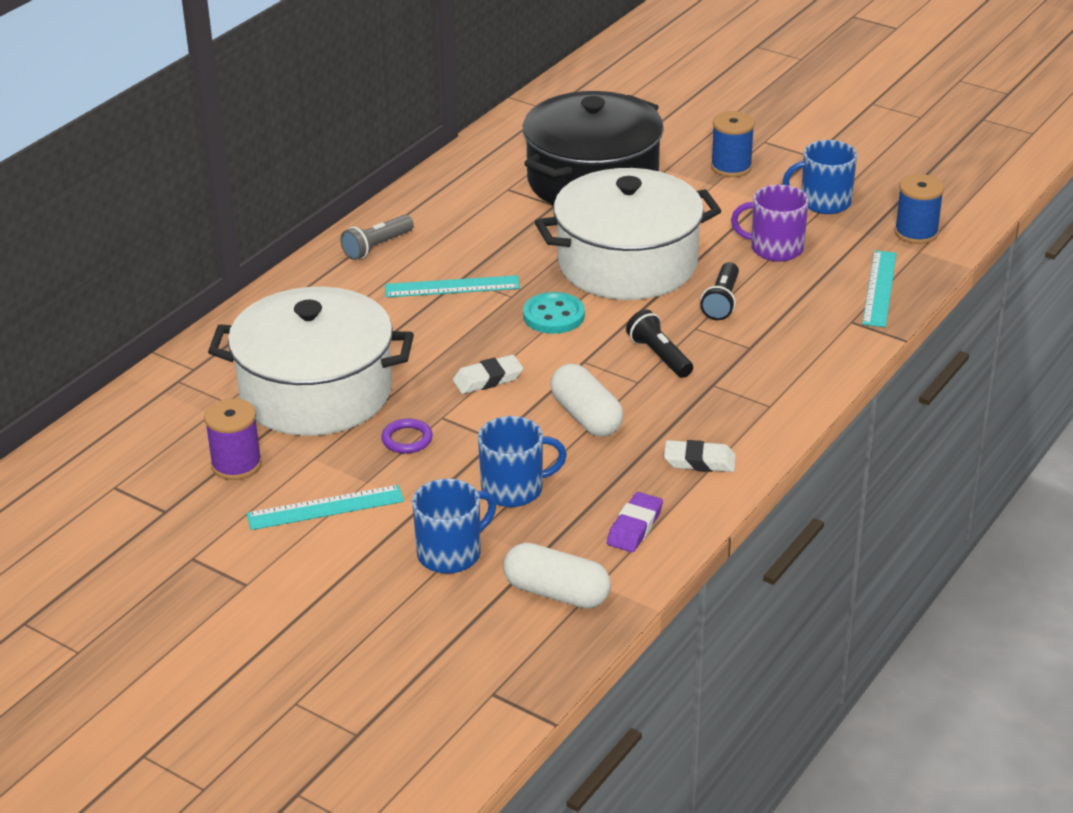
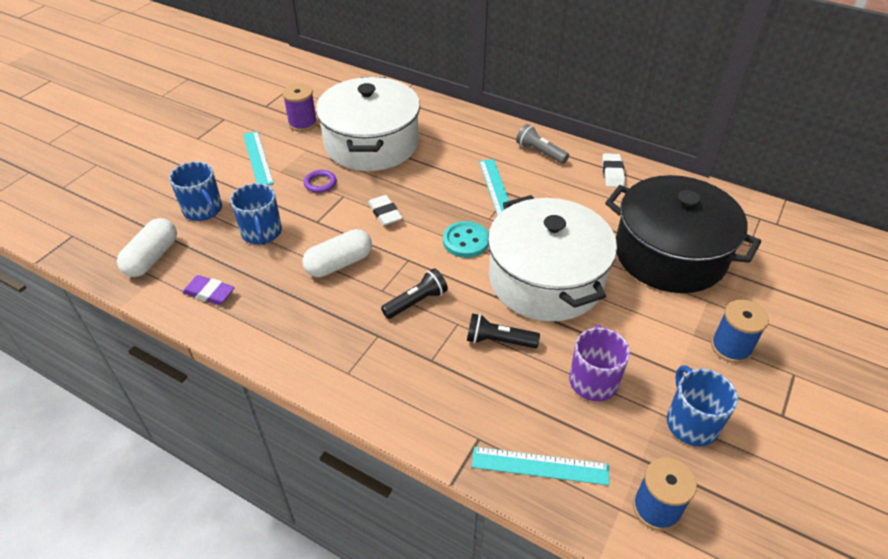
camera: 85 degrees right, 10 degrees up
white eraser [664,440,736,472] -> white eraser moved to [602,153,625,187]

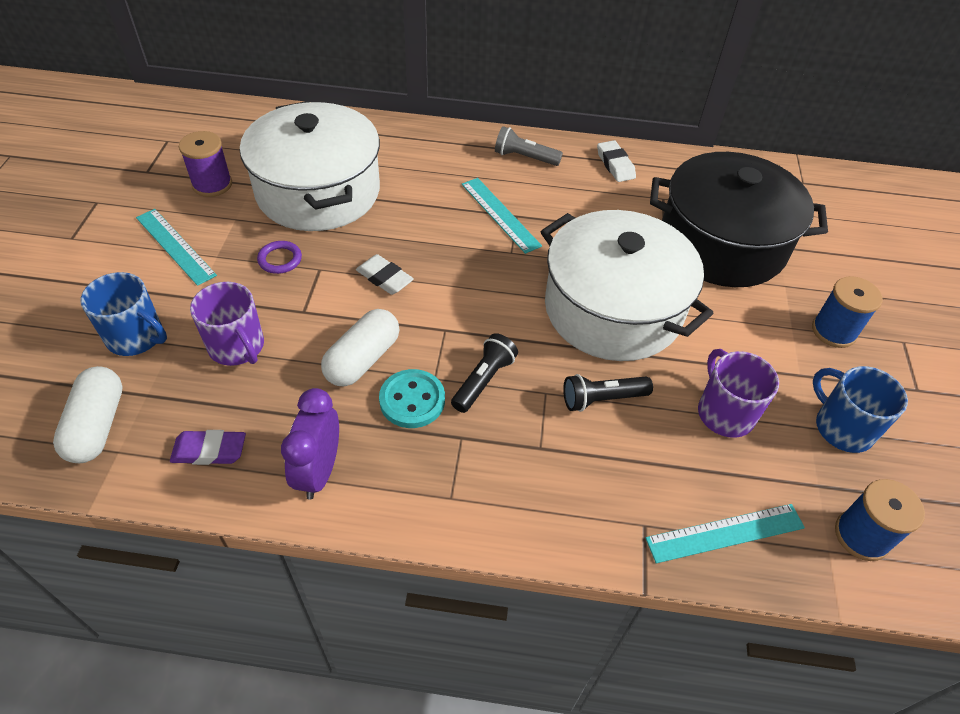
camera: 25 degrees left, 5 degrees up
blue mug [230,183,282,245] -> purple mug [190,282,264,366]
turquoise button [443,221,488,258] -> turquoise button moved to [379,369,445,428]
none -> purple clock [281,388,339,499]

